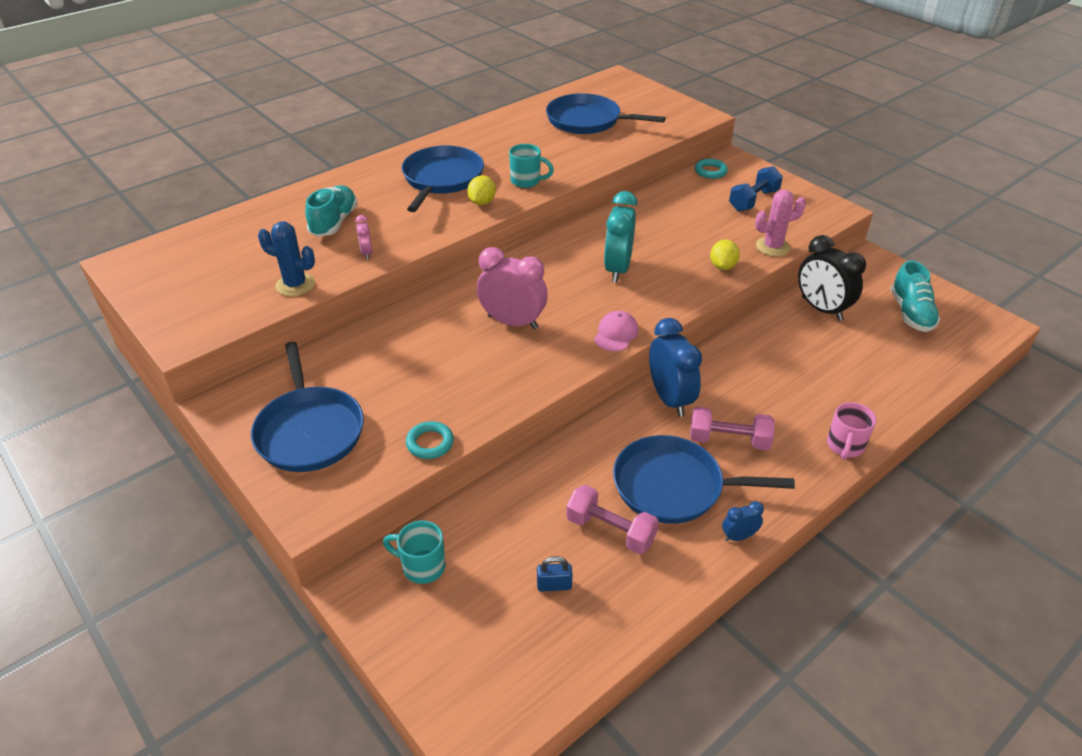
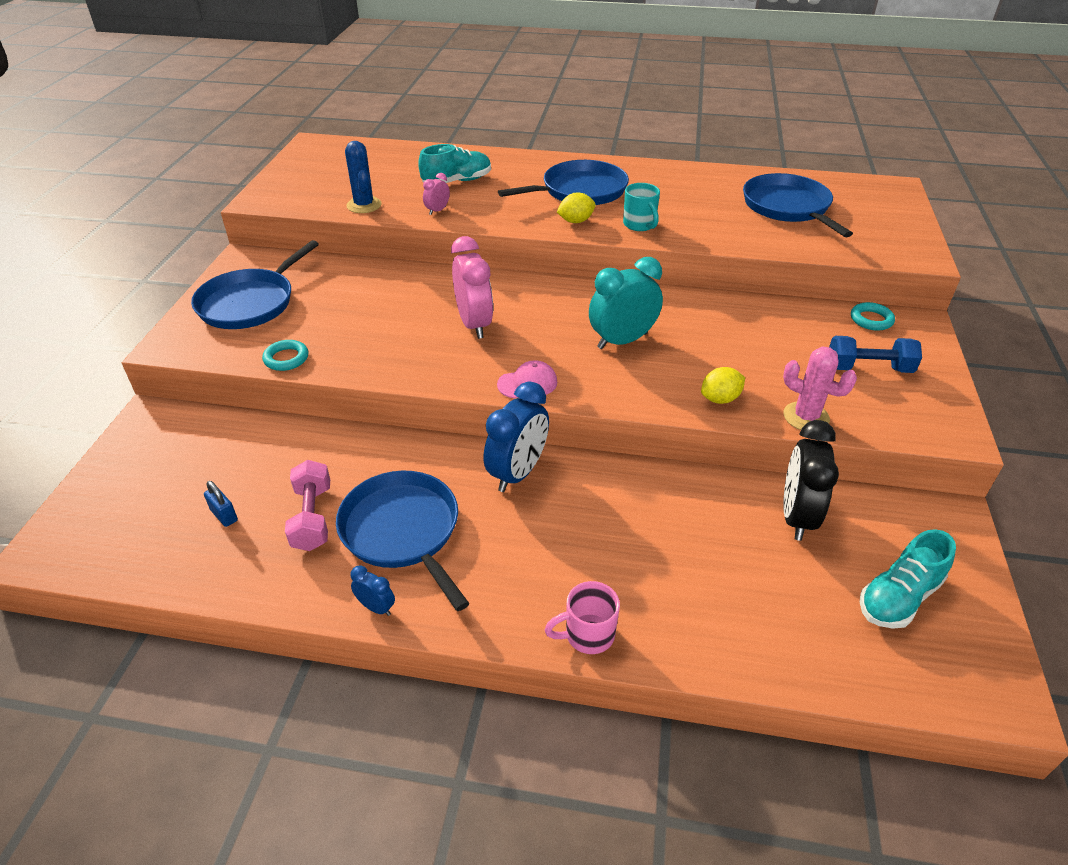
camera: 50 degrees right, 0 degrees up
turquoise mug [383,521,446,584] -> none
pink dumbbell [690,407,775,450] -> none

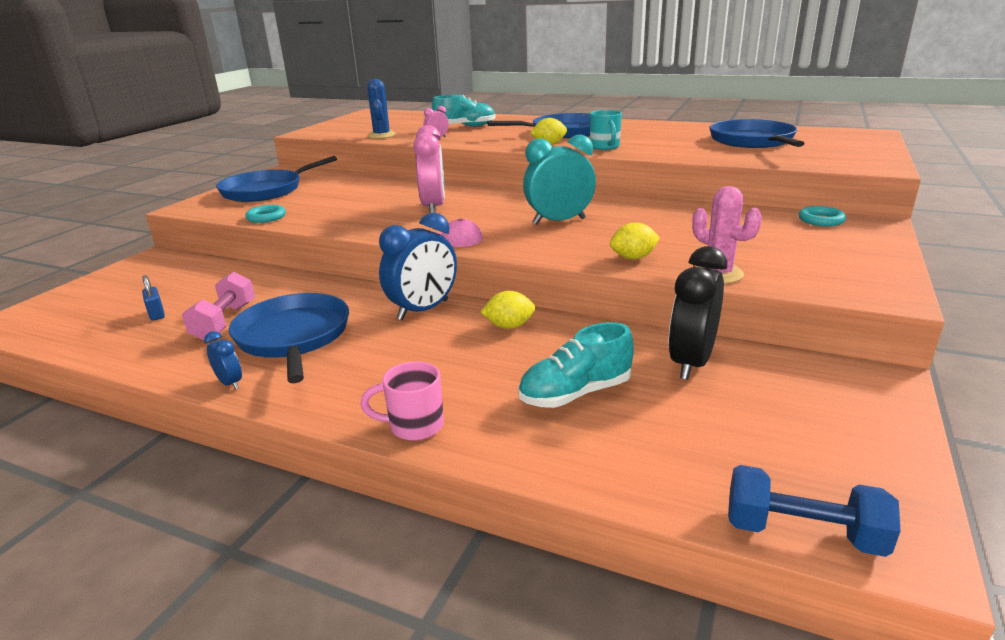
camera: 15 degrees right, 15 degrees down
blue dumbbell [829,336,922,373] -> blue dumbbell moved to [728,465,900,557]
turquoise shoe [860,529,956,629] -> turquoise shoe moved to [518,322,634,408]
none -> yellow lemon [481,291,535,329]

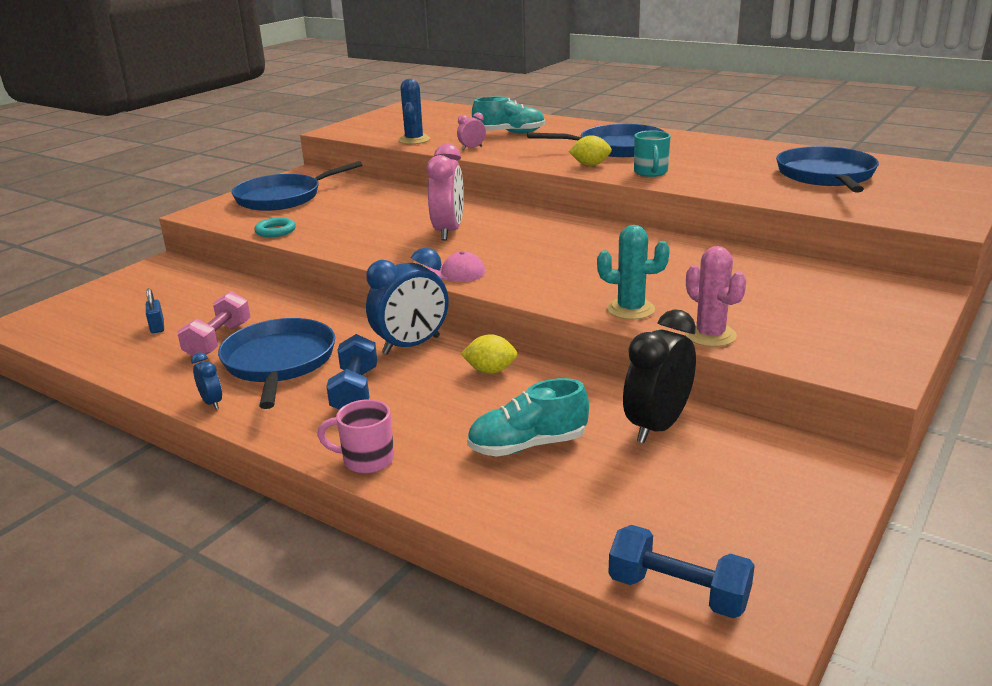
camera: 10 degrees right, 0 degrees up
turquoise clock [523,135,596,224] -> none
yellow lemon [610,222,660,260] -> turquoise cactus [597,225,670,320]
turquoise ring [799,206,846,226] -> none
none -> blue dumbbell [326,334,377,410]

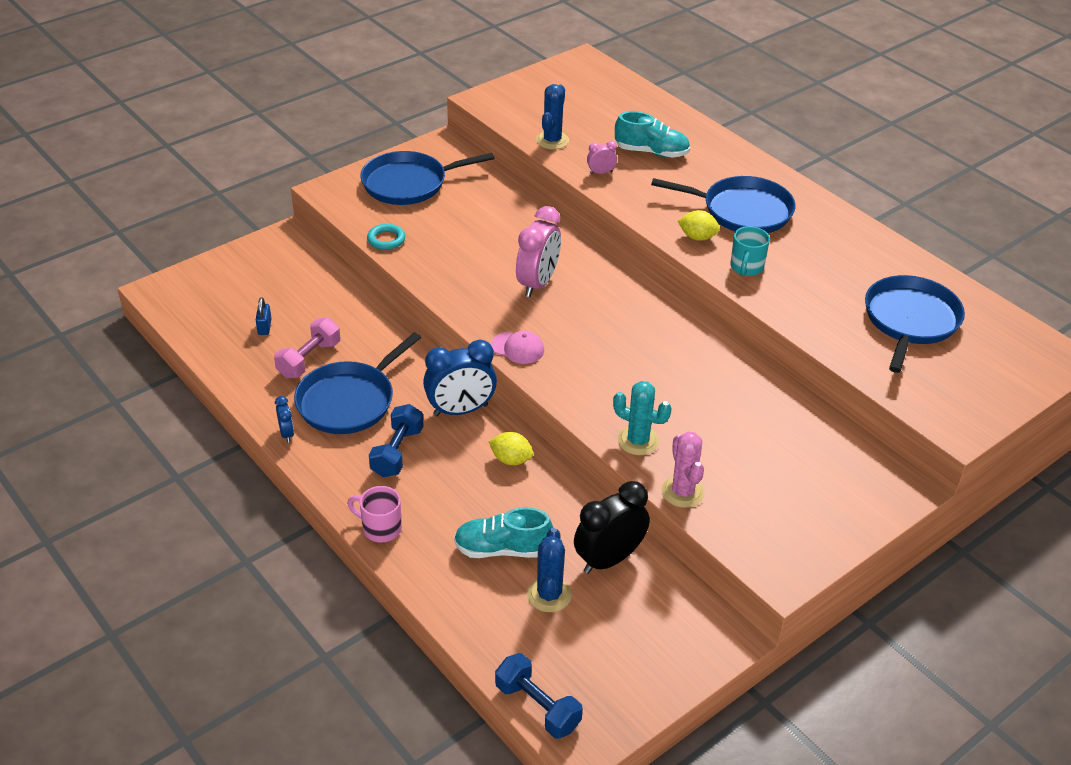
camera: 15 degrees right, 15 degrees up
blue pan [218,318,335,409] -> blue pan turned 150 degrees counterclockwise [294,332,421,434]
none -> blue cactus [527,528,572,612]

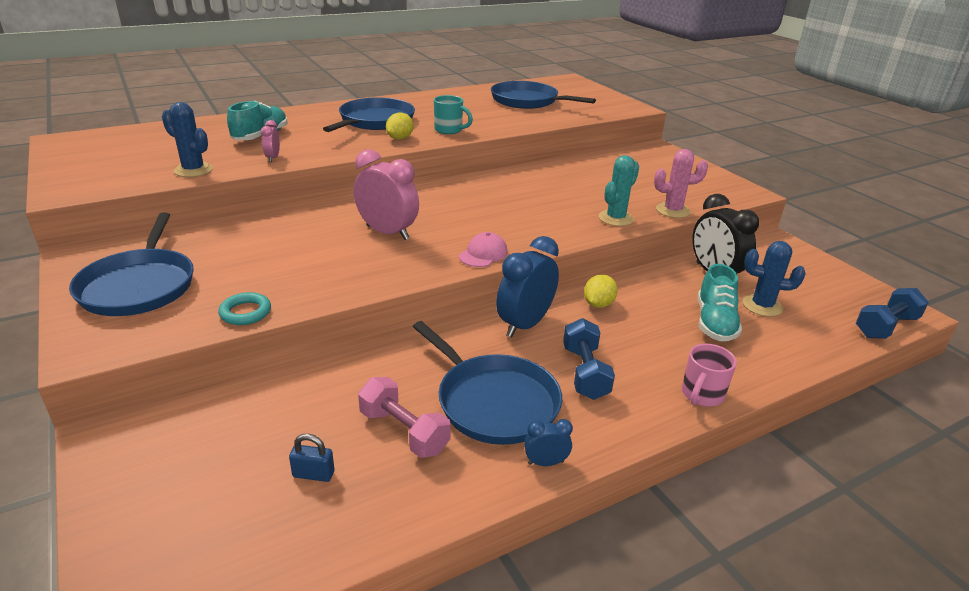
camera: 80 degrees left, 10 degrees down
blue dumbbell [369,404,424,477] -> blue dumbbell turned 60 degrees clockwise [563,318,615,400]
blue clock [423,340,497,416] -> blue clock turned 135 degrees counterclockwise [496,236,559,337]

